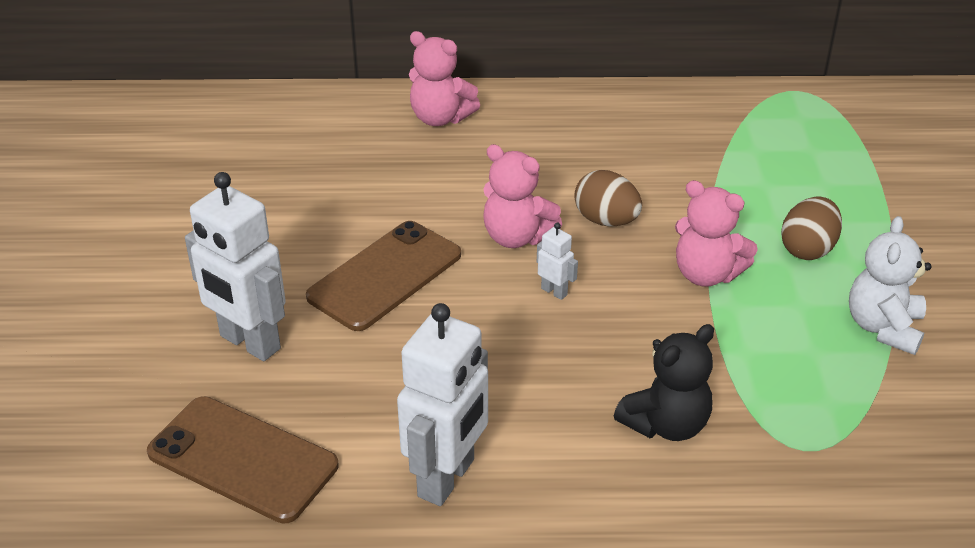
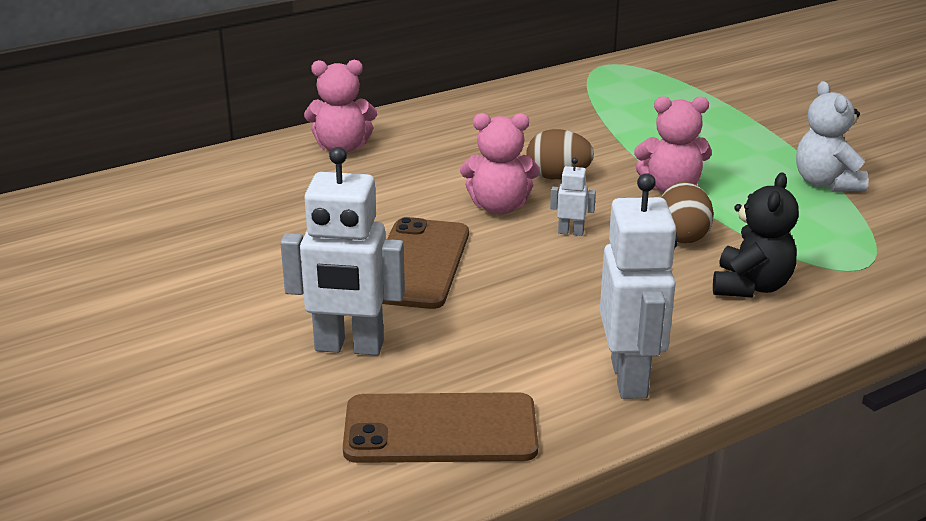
camera: 30 degrees left, 10 degrees down
brown egg [781,197,842,260] -> brown egg moved to [661,182,714,243]

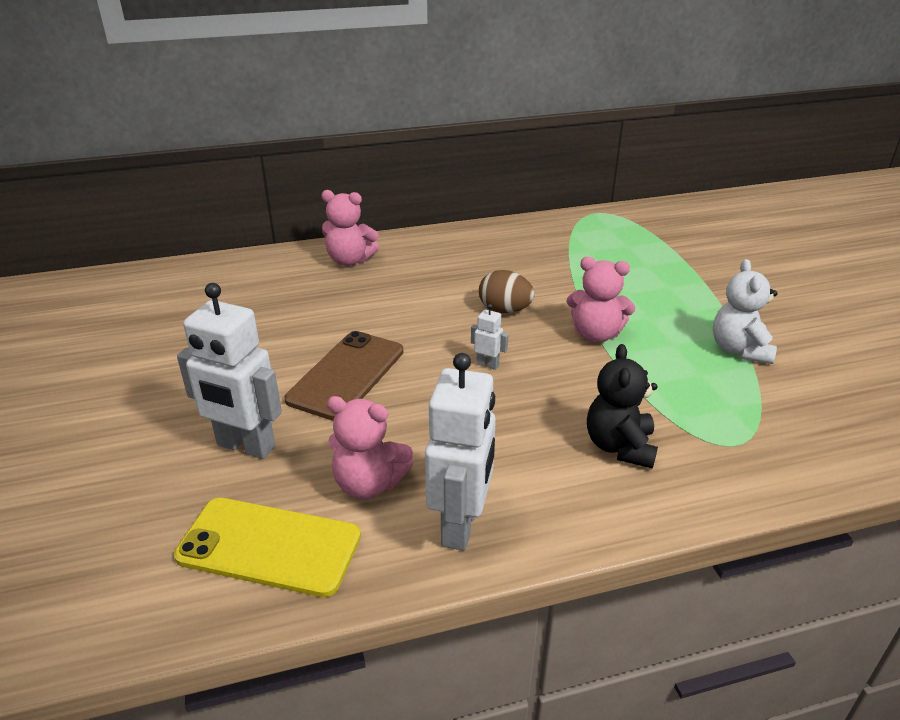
camera: 15 degrees right, 5 degrees up
brown phone [343,392,538,463] -> yellow phone [174,498,361,597]
pink teddy bear [460,113,540,214] -> pink teddy bear moved to [327,396,414,499]
brown egg [661,182,714,243] -> none
black teddy bear [713,172,799,297] -> black teddy bear turned 150 degrees clockwise [587,344,658,469]

